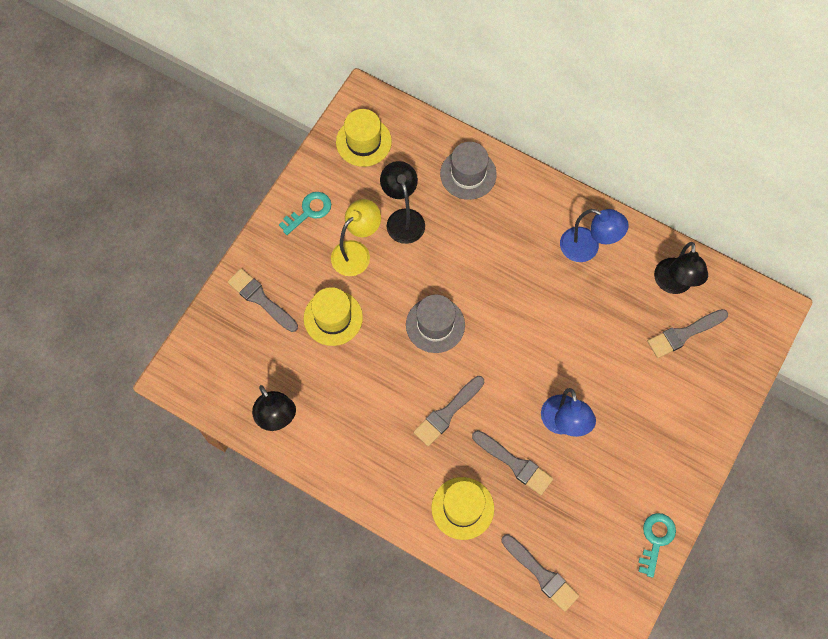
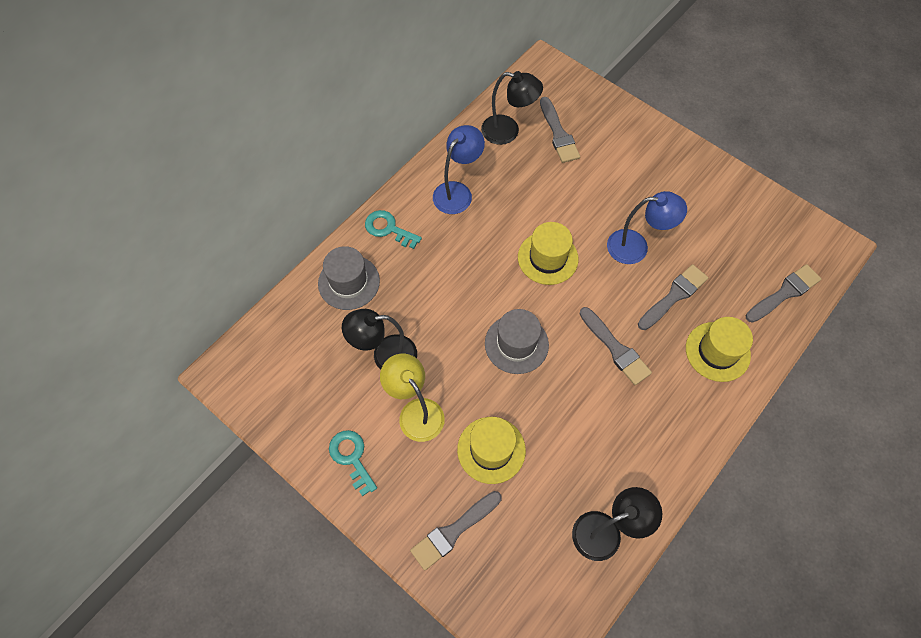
camera: 80 degrees left, 5 degrees down
yellow hat [336,109,392,167] -> yellow hat moved to [518,222,579,285]
turquoise key [638,513,676,578] -> turquoise key moved to [365,210,422,249]

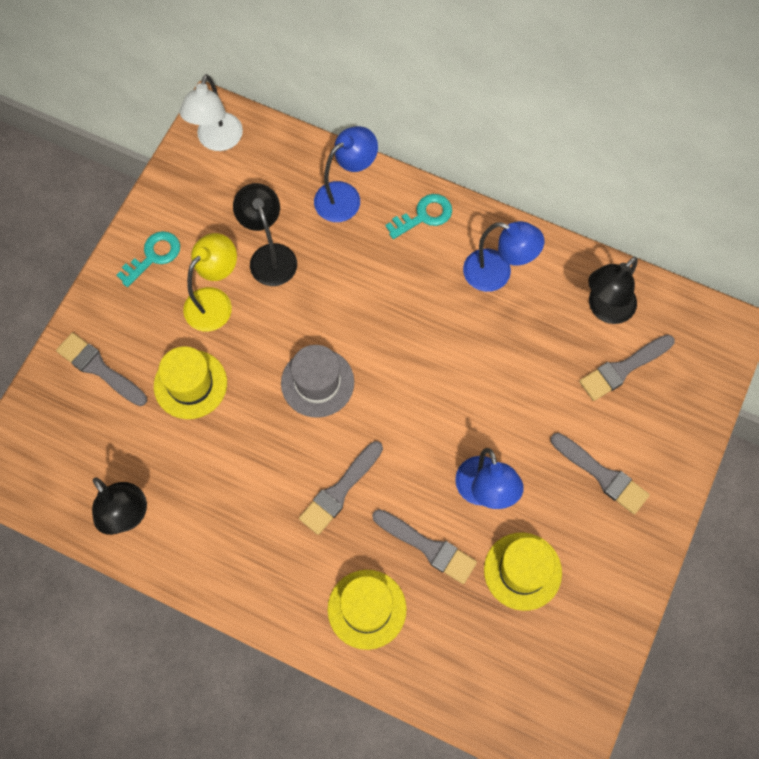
camera: 75 degrees right, 5 degrees up
grey hat [318,246,380,310] -> blue lamp [314,126,378,222]
turquoise key [365,210,422,249] -> turquoise key turned 45 degrees clockwise [385,194,452,239]
black lamp [481,71,543,145] -> black lamp turned 45 degrees clockwise [588,257,638,324]
yellow hat [518,222,579,285] -> yellow hat moved to [484,533,562,611]
grey brush [746,264,822,323] -> grey brush moved to [550,433,650,514]
none -> white lamp [180,74,243,151]

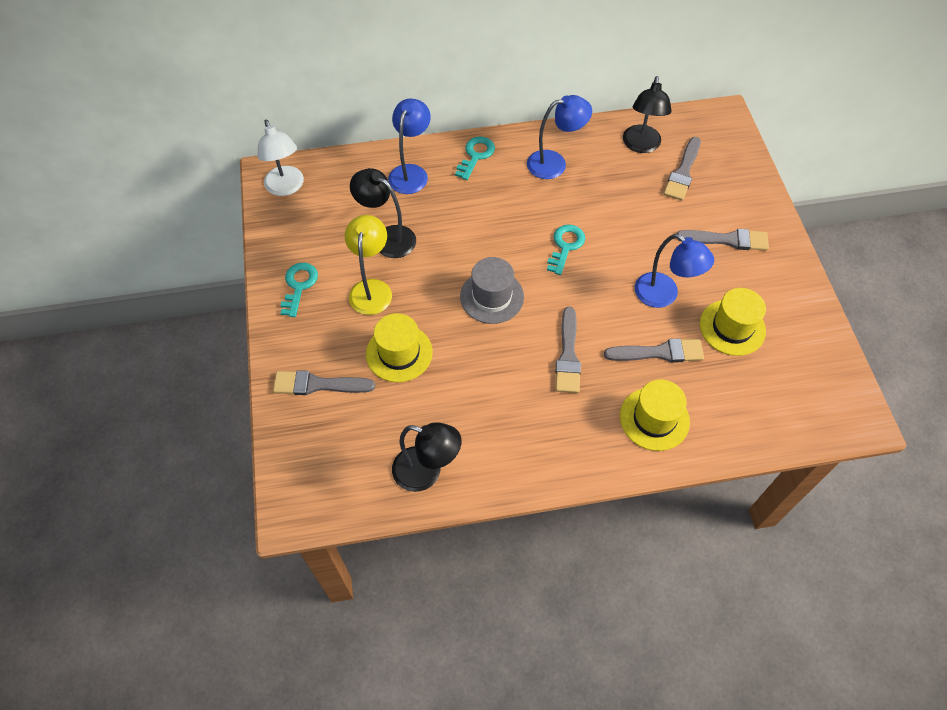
camera: 35 degrees left, 10 degrees down
none -> turquoise key [547,225,585,275]

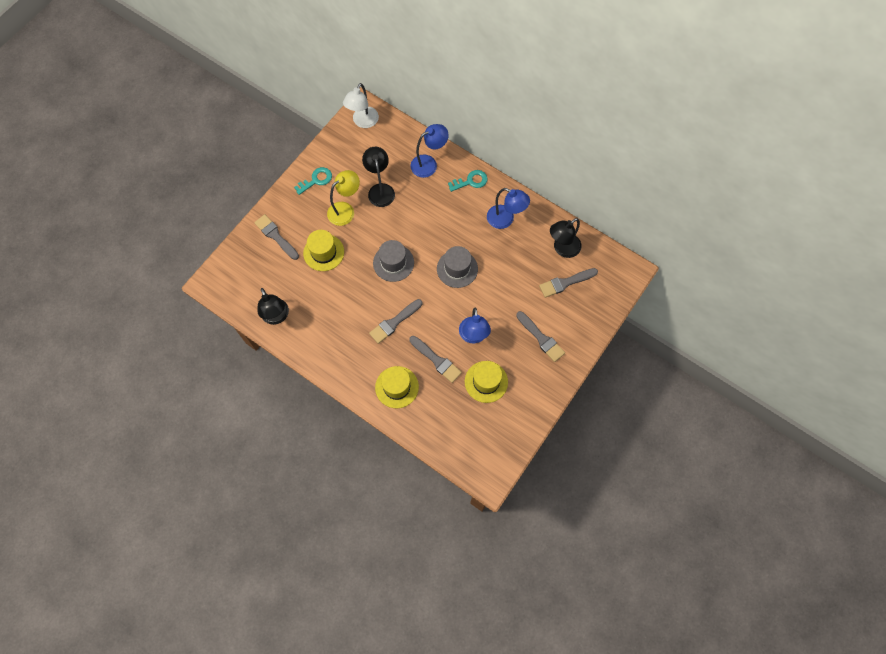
camera: 45 degrees right, 10 degrees up
turquoise key [547,225,585,275] -> grey hat [437,246,478,288]

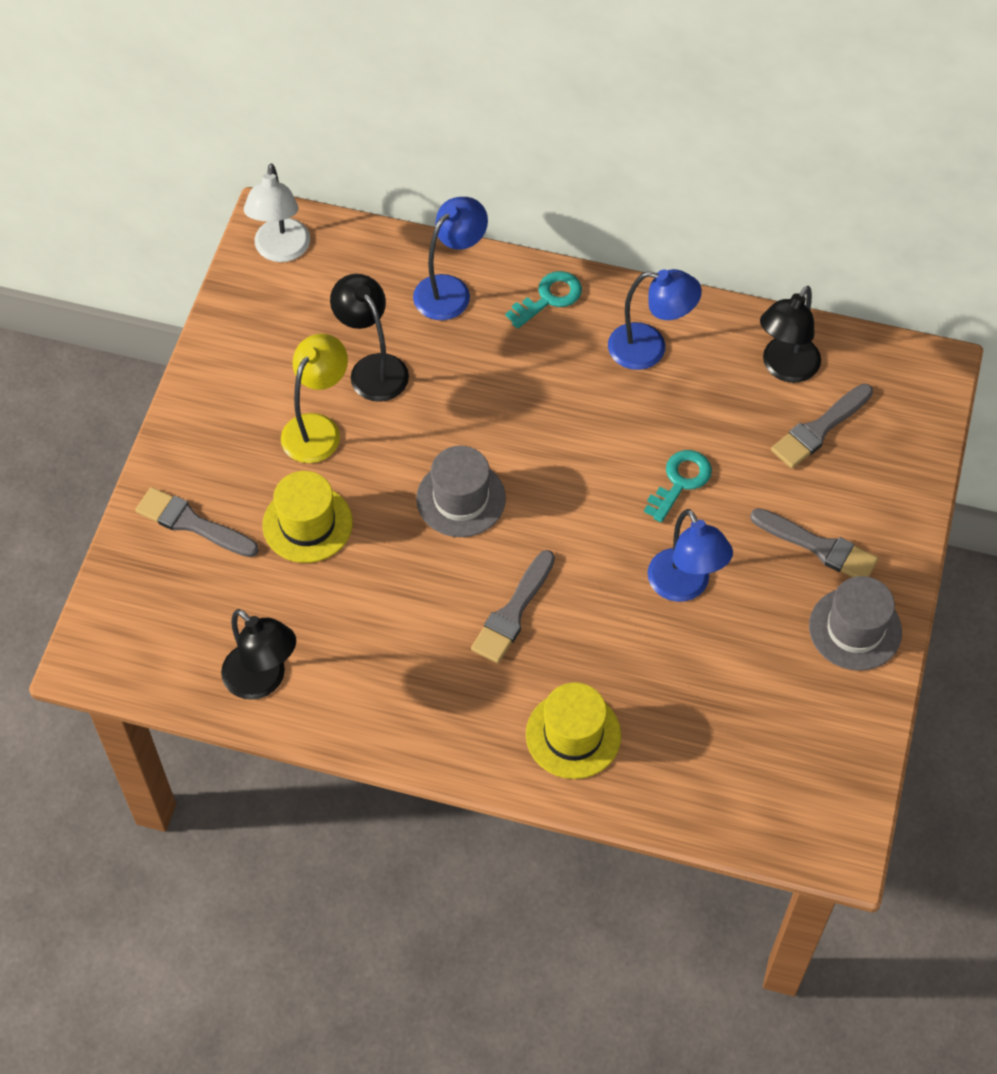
camera: 20 degrees left, 10 degrees down
turquoise key [294,167,332,195] -> turquoise key moved to [644,450,712,522]
grey brush [409,336,462,383] -> none
grey hat [437,246,478,288] -> grey hat moved to [809,576,902,671]
yellow hat [465,361,508,403] -> none

